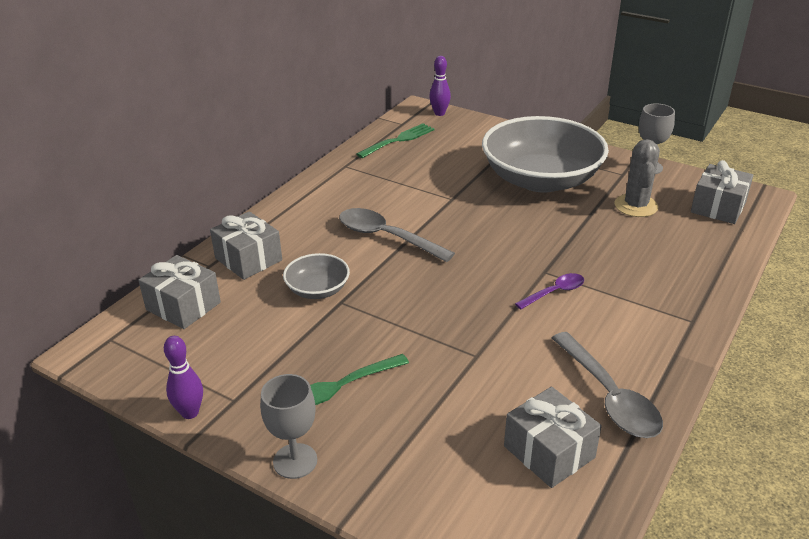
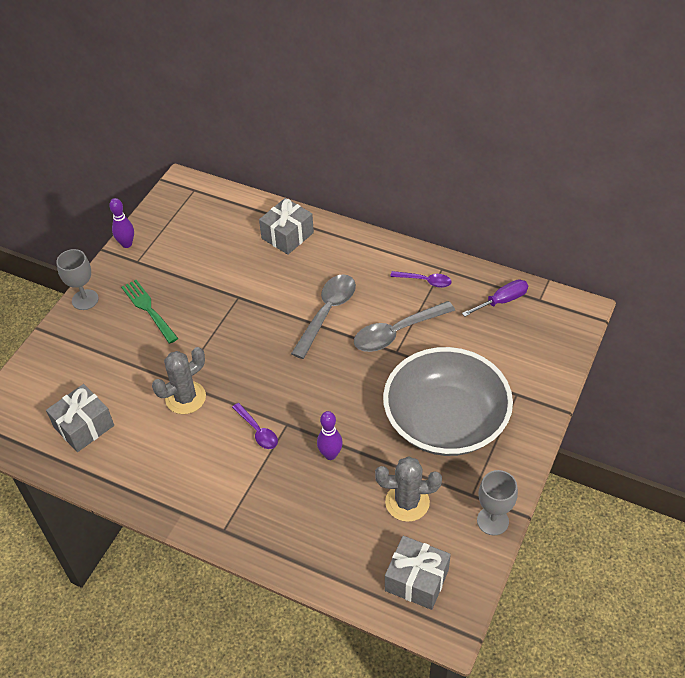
camera: 85 degrees right, 15 degrees up
grey gift [138,255,221,329] -> none
grey bowl [283,253,350,299] -> none
green fork [356,123,435,158] -> purple screwdriver [462,279,528,317]
purple bowling pin [429,56,451,116] -> purple bowling pin moved to [317,411,343,460]
grey spoon [552,332,663,438] -> grey spoon moved to [354,301,455,352]
none -> grey cactus [152,347,206,414]
none -> purple spoon [390,271,452,288]

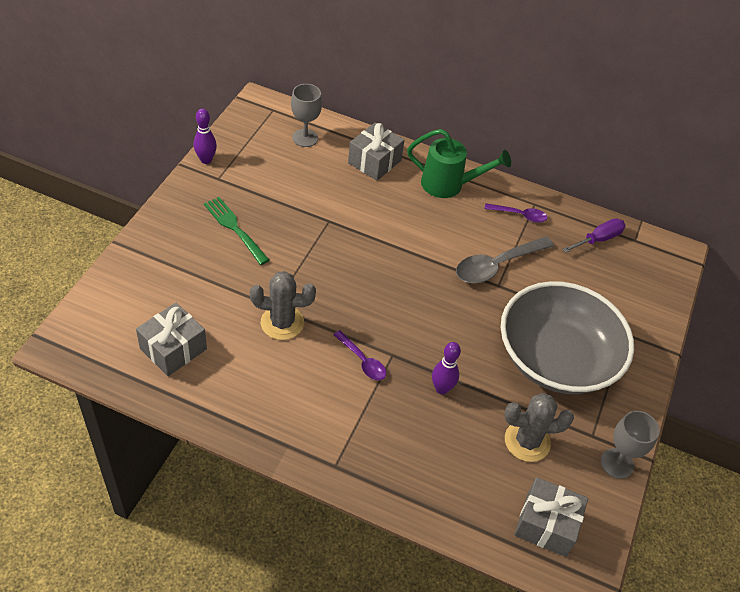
camera: 10 degrees left, 0 degrees up
grey goblet [56,249,99,310] -> grey goblet moved to [291,84,322,147]
grey cactus [152,347,206,414] -> grey cactus turned 45 degrees clockwise [250,271,316,340]
grey spoon [291,274,356,359] -> none
none -> green watering can [407,129,511,198]

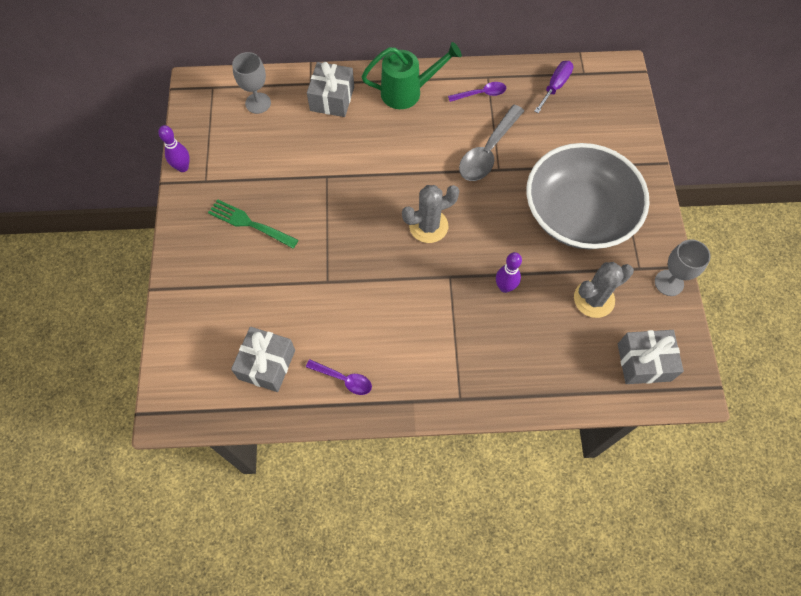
camera: 20 degrees left, 15 degrees up
grey cactus [250,271,316,340] -> grey cactus moved to [402,185,460,243]
purple spoon [334,330,386,380] -> purple spoon moved to [306,359,372,395]

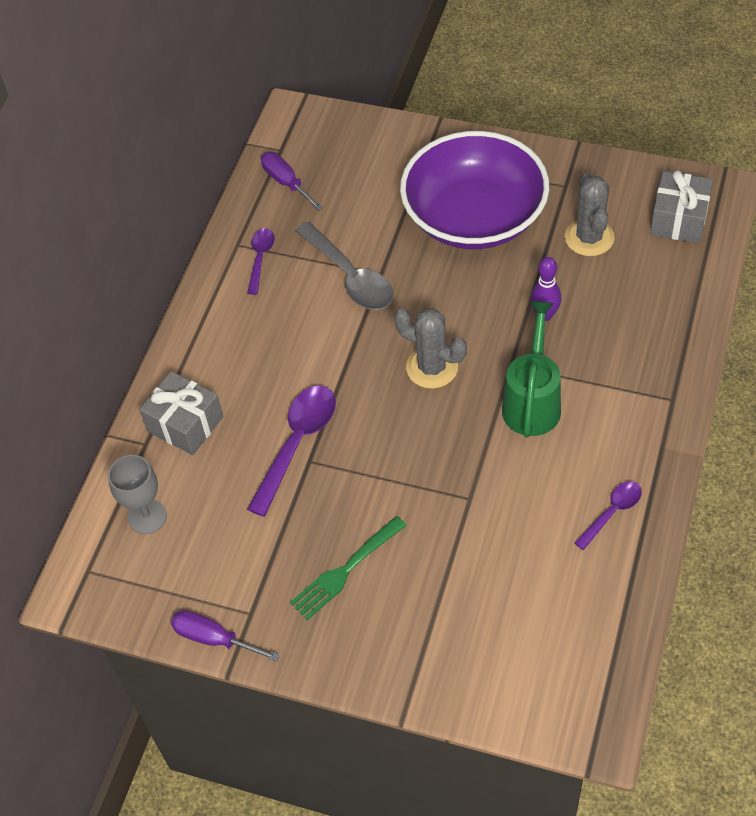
camera: 65 degrees left, 10 degrees down
purple bowling pin [158,125,190,172] -> purple screwdriver [171,610,280,662]
grey gift [231,327,295,392] -> none
green watering can [361,42,462,109] -> green watering can moved to [502,301,561,437]
grey cactus [402,185,460,243] -> grey cactus turned 60 degrees counterclockwise [394,308,467,389]
grey bowl [526,143,650,249] -> purple bowl [400,131,549,249]
grey goblet [655,239,711,296] -> none
none -> purple spoon [247,385,336,517]

